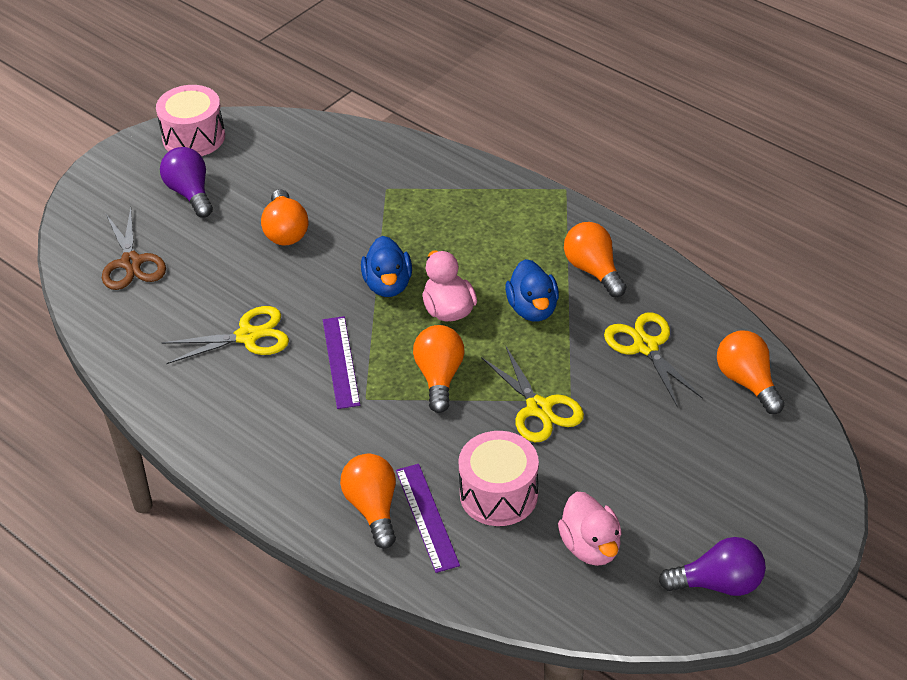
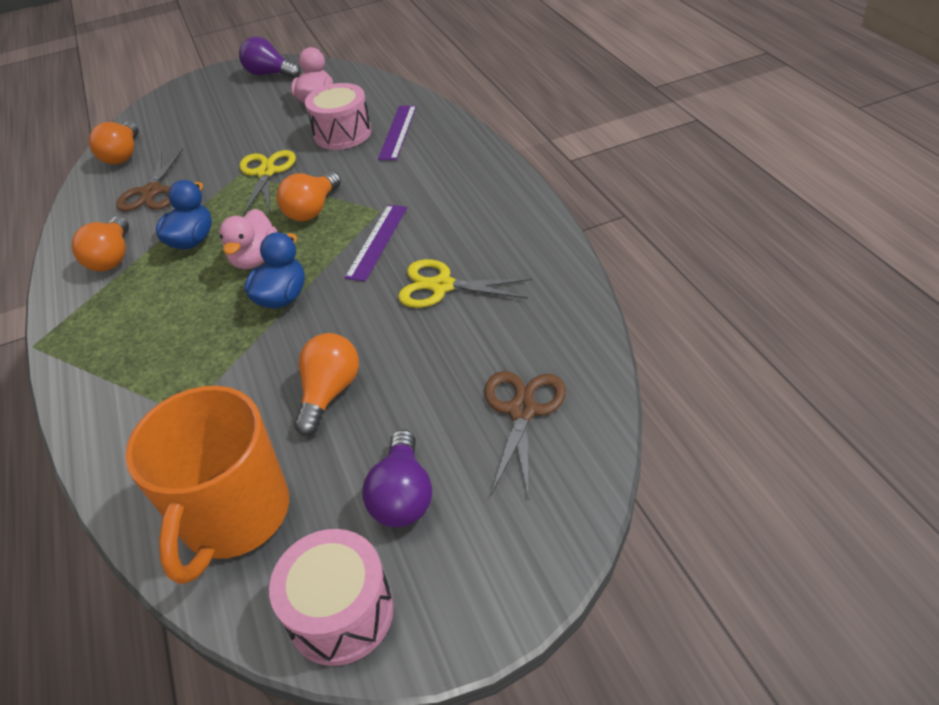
camera: 150 degrees left, 0 degrees up
orange light bulb [340,454,396,549] -> none
yellow scissors [604,312,703,406] -> brown scissors [116,149,183,211]
none -> orange mug [125,386,289,584]

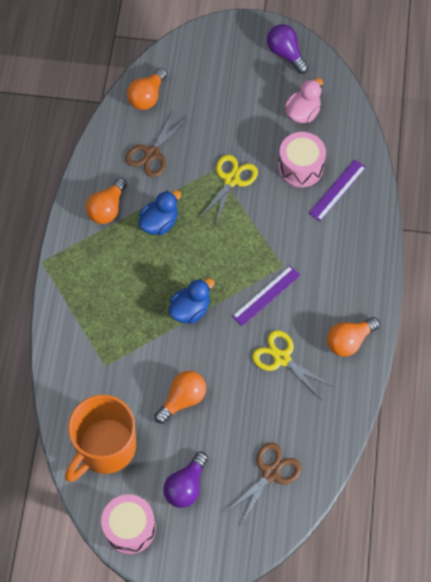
camera: 25 degrees right, 20 degrees up
pink duck [219,209,278,269] -> none
orange light bulb [277,172,341,221] -> orange light bulb moved to [327,317,380,357]

